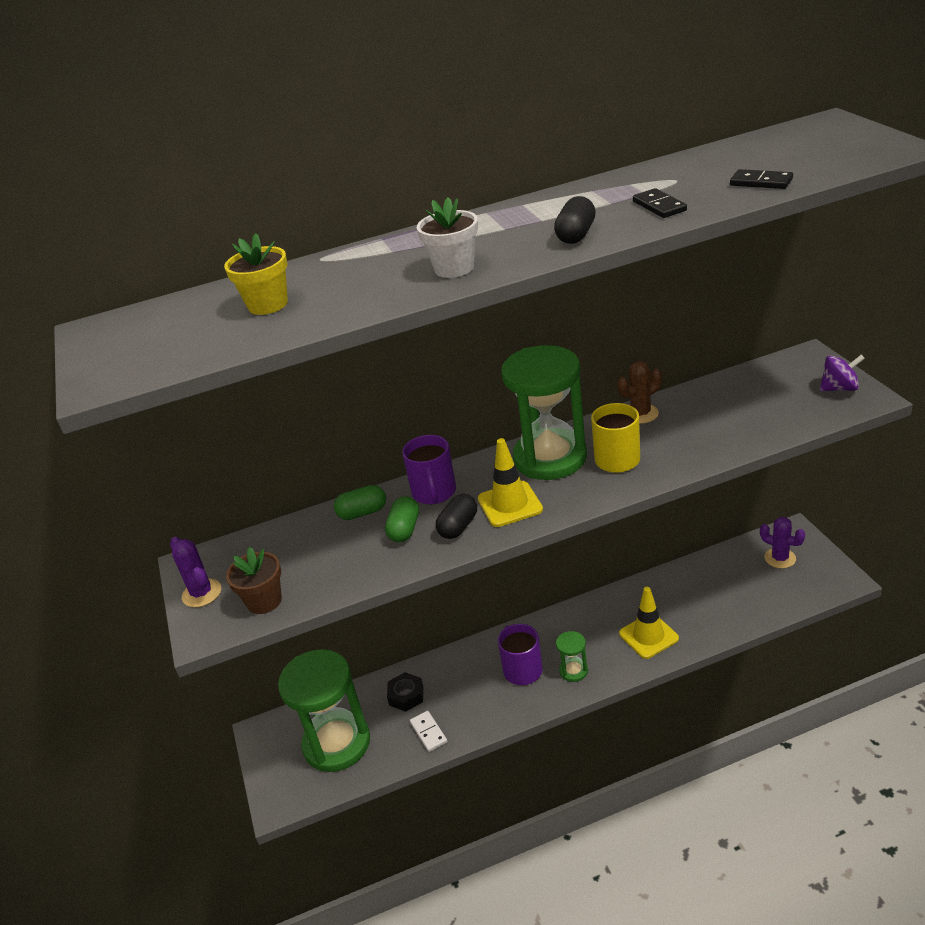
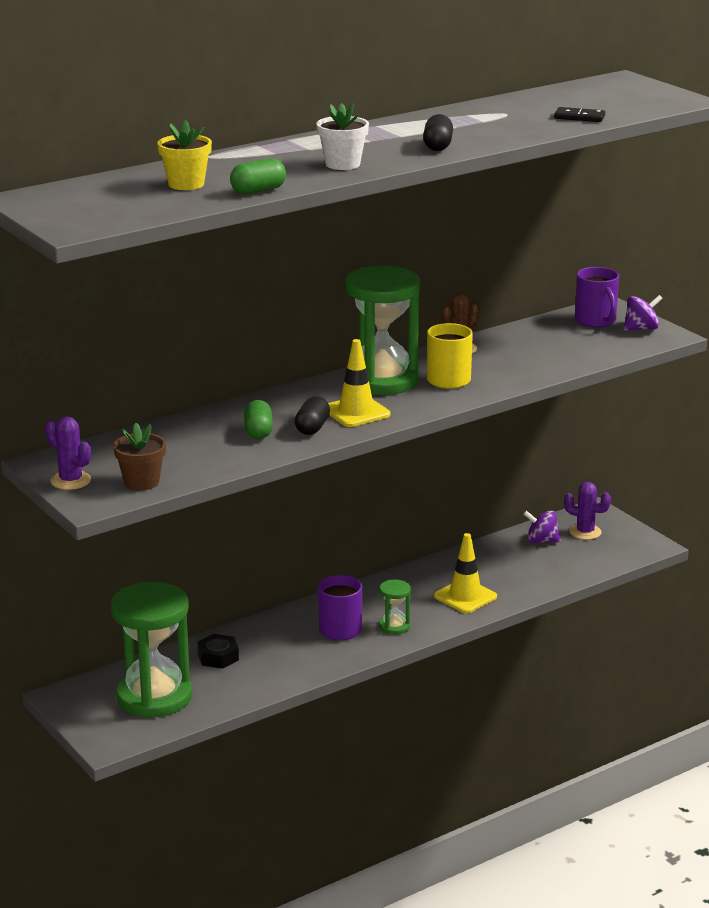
camera: 20 degrees left, 10 degrees down
green capsule [334,485,386,520] -> green capsule moved to [230,159,286,194]
purple mug [402,435,456,504] -> purple mug moved to [575,267,619,327]
white domino [410,711,447,752] -> none
black domino [633,188,687,218] -> none
none -> purple spinning top [523,510,561,543]

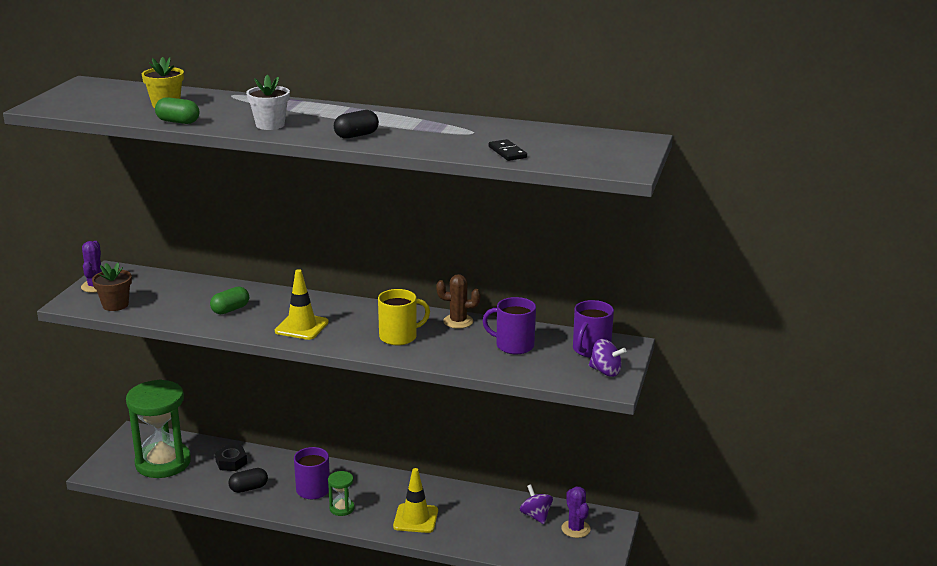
camera: 50 degrees right, 0 degrees up
black capsule [295,396,330,435] -> black capsule moved to [228,468,268,493]
green hourglass [345,266,420,395] -> none
none -> purple mug [482,297,536,354]

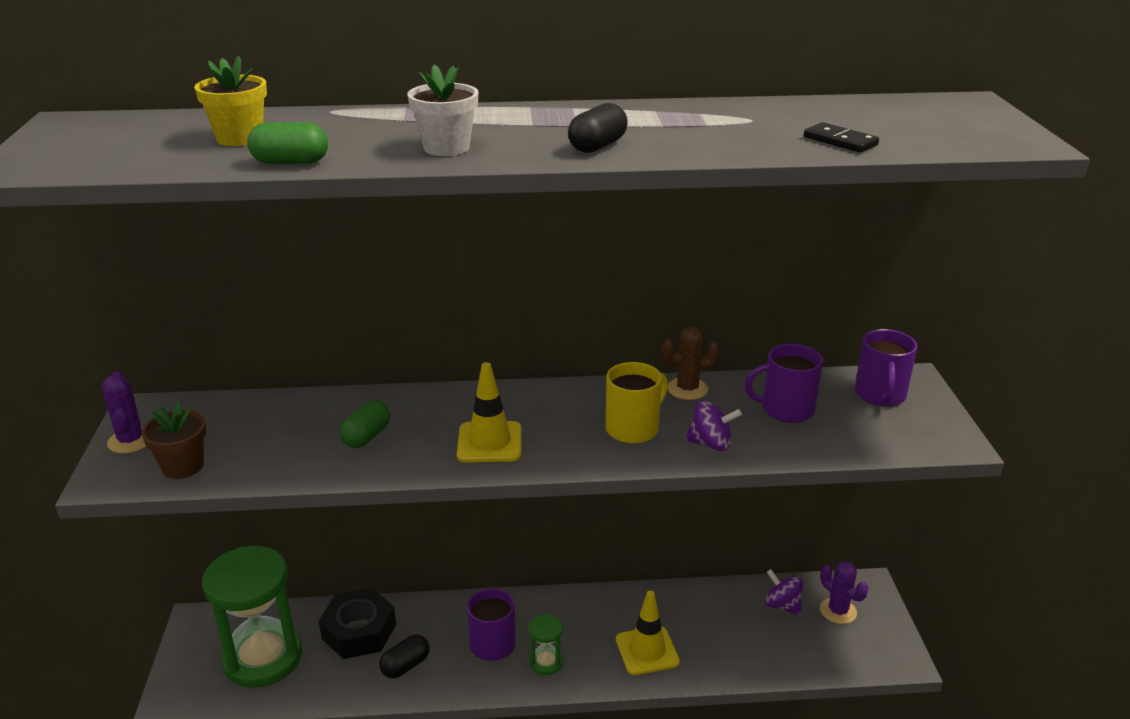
camera: 20 degrees left, 5 degrees up
black nut [215,445,247,471] -> black nut [319,588,396,659], size x1.65
purple spinning top [589,339,626,377] -> purple spinning top moved to [685,400,742,451]

